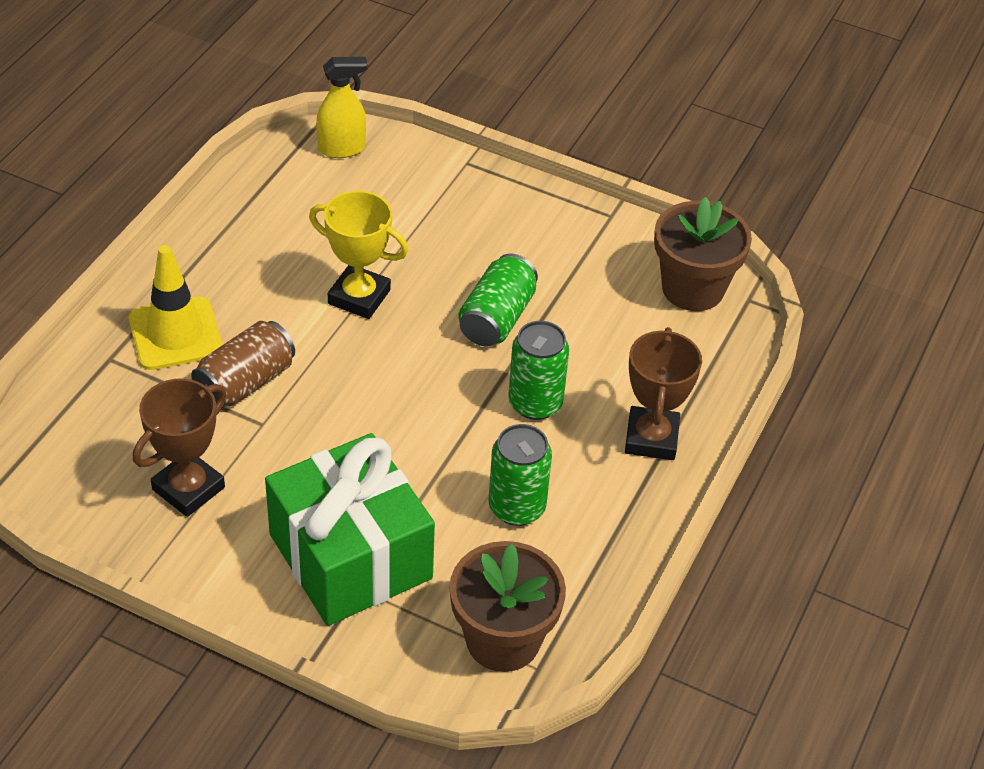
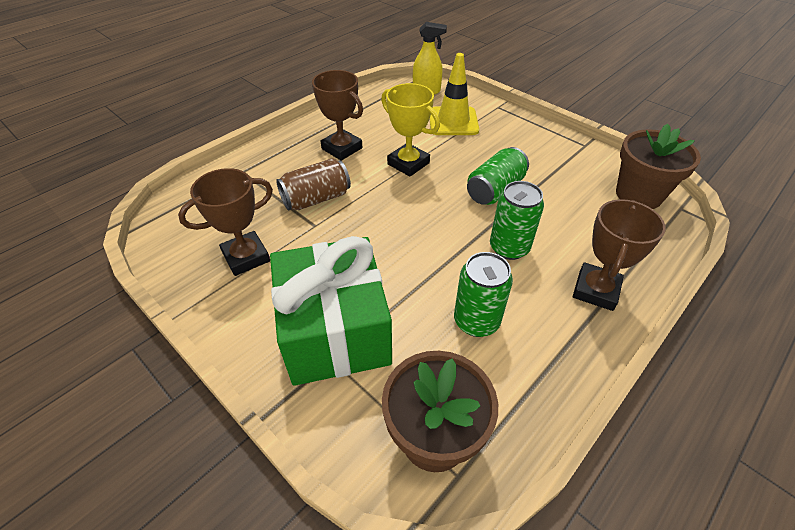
camera: 20 degrees right, 0 degrees up
yellow traffic cone [129,245,222,370] -> yellow traffic cone moved to [430,53,479,135]
none -> brown trophy [312,70,363,161]

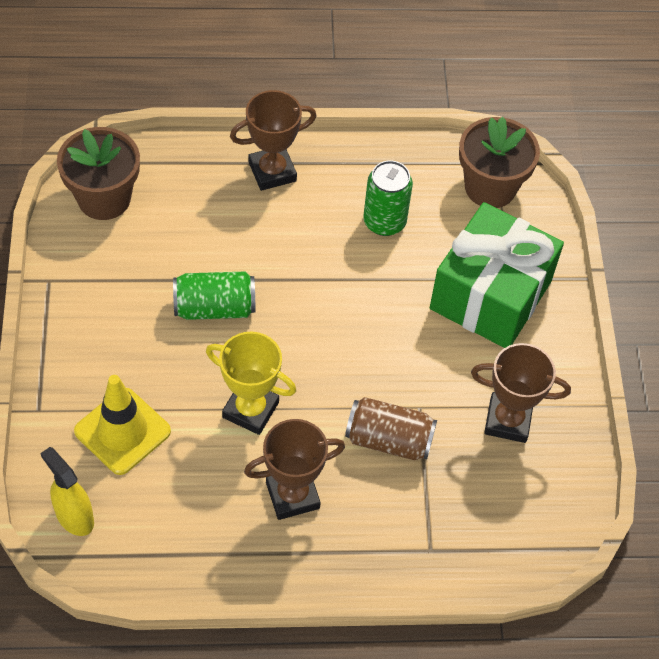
camera: 140 degrees left, 10 degrees up
brown trophy [312,70,363,161] -> brown trophy turned 75 degrees clockwise [244,419,345,520]
yellow trophy [381,83,440,177] -> yellow trophy turned 60 degrees counterclockwise [206,332,296,435]
green can [490,181,544,260] -> none

